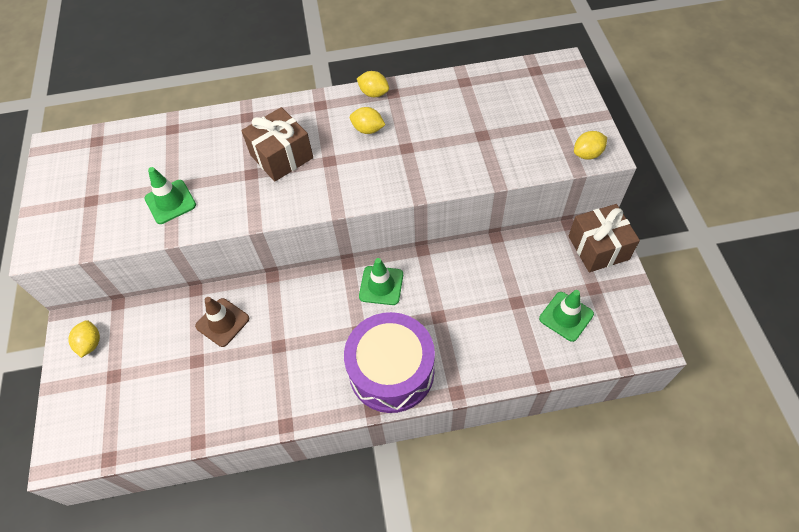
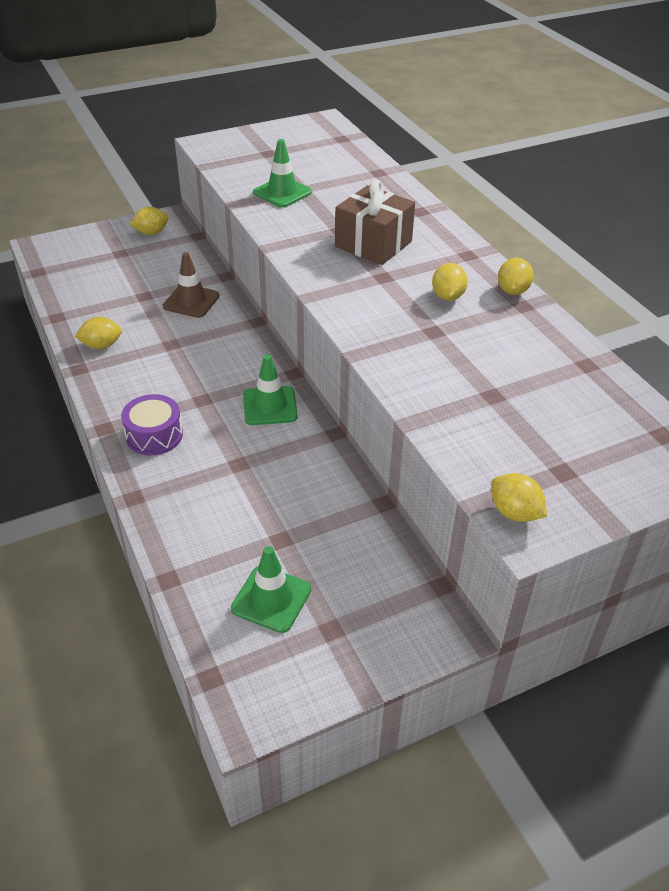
camera: 70 degrees right, 15 degrees down
purple drum [344,312,435,413] -> purple drum [121,394,183,456], size x0.53
brown gift [569,204,640,272] -> none
none -> yellow lemon [75,317,122,349]

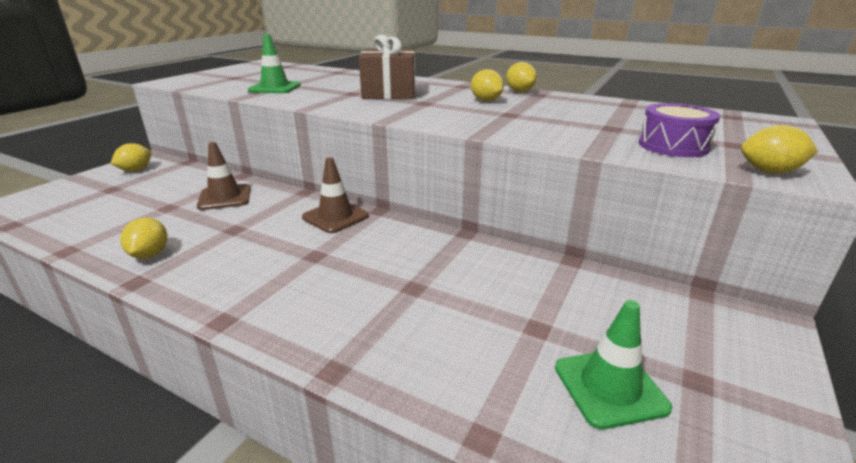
camera: 35 degrees left, 15 degrees down
yellow lemon [75,317,122,349] -> yellow lemon turned 45 degrees counterclockwise [121,218,167,259]
purple drum [121,394,183,456] -> purple drum moved to [638,103,720,157]
green traffic cone [243,354,298,425] -> none
none -> brown traffic cone [302,157,369,233]

